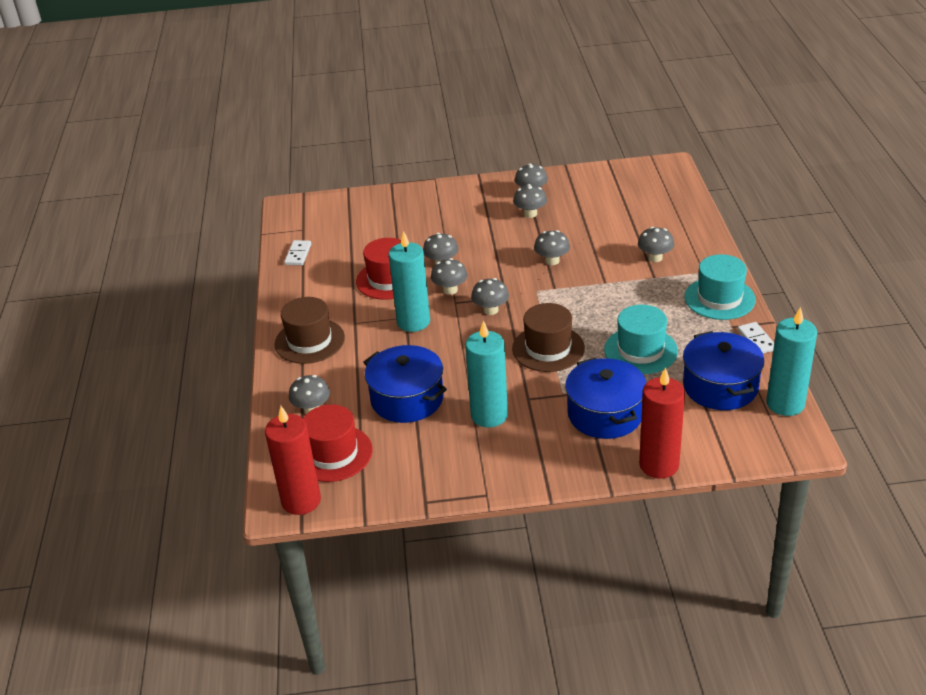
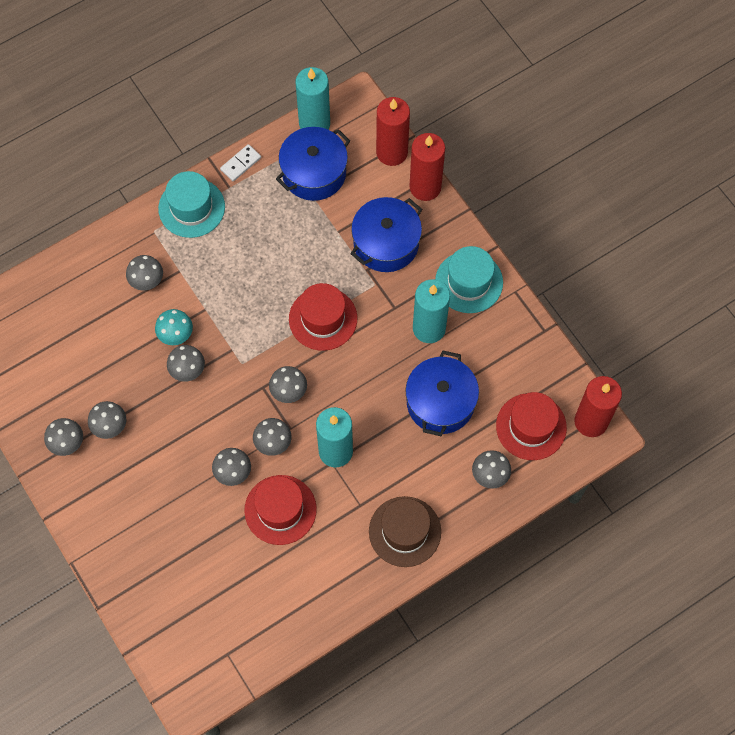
camera: 120 degrees left, 30 degrees up
white domino [284,240,311,265] -> none
brown hat [512,303,585,372] -> red hat [289,283,357,351]
turquoise hat [604,304,678,374] -> turquoise hat moved to [435,246,503,313]
none -> turquoise mushroom [155,309,193,345]
none -> red candle [376,97,410,166]

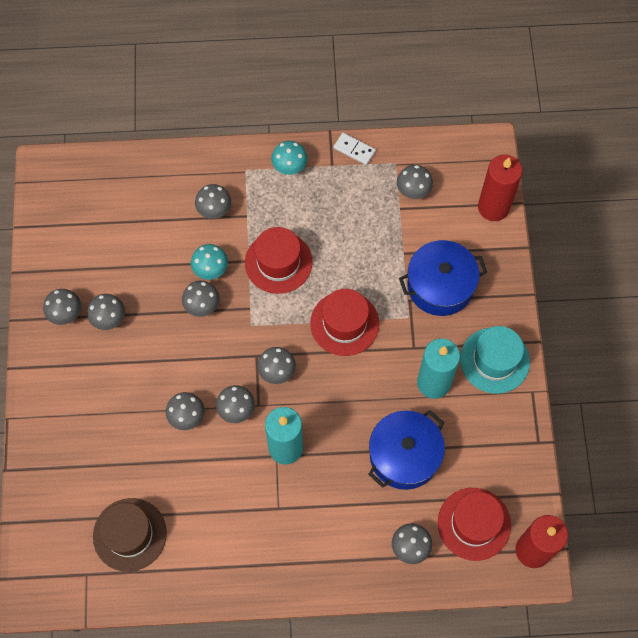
camera: 30 degrees right, 0 degrees up
turquoise hat [158,171,225,238] -> turquoise mushroom [271,141,307,175]
white domino [220,144,261,181] -> white domino turned 45 degrees clockwise [333,133,376,165]
red hat [244,475,317,545] -> red hat moved to [245,227,312,294]
blue pot [276,127,350,201] -> grey mushroom [397,165,433,199]
turquoise candle [296,67,330,129] -> none
brown hat [369,496,441,567] -> brown hat moved to [93,498,167,572]
red candle [409,133,445,201] -> none

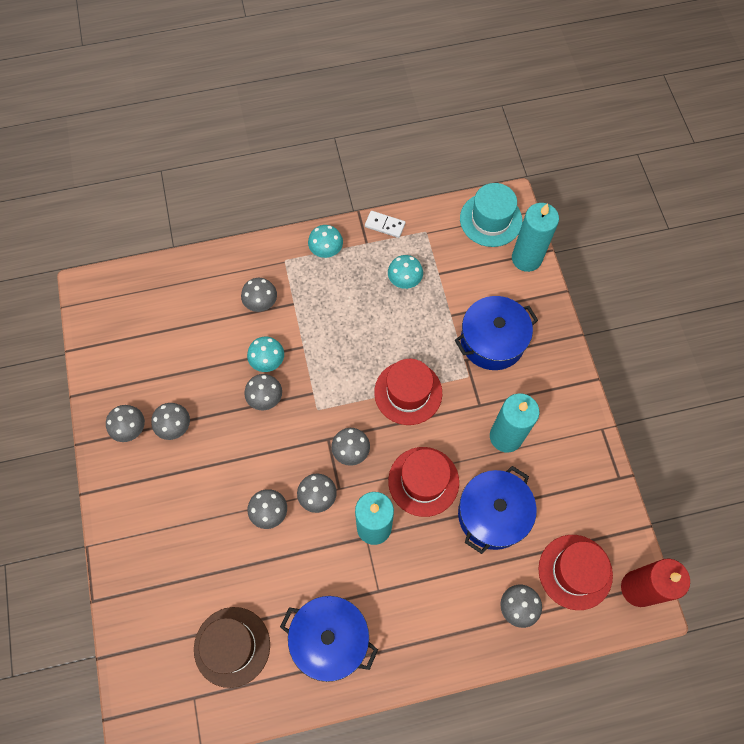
camera: 10 degrees left, 0 degrees up
red hat [245,227,312,294] -> red hat moved to [388,447,459,517]
grey mushroom [397,165,433,199] -> none
turquoise hat [460,326,530,394] -> turquoise hat moved to [460,183,522,247]
red candle [478,155,523,221] -> turquoise candle [512,203,559,272]
none -> blue pot [280,596,378,682]
none -> turquoise mushroom [388,255,423,289]

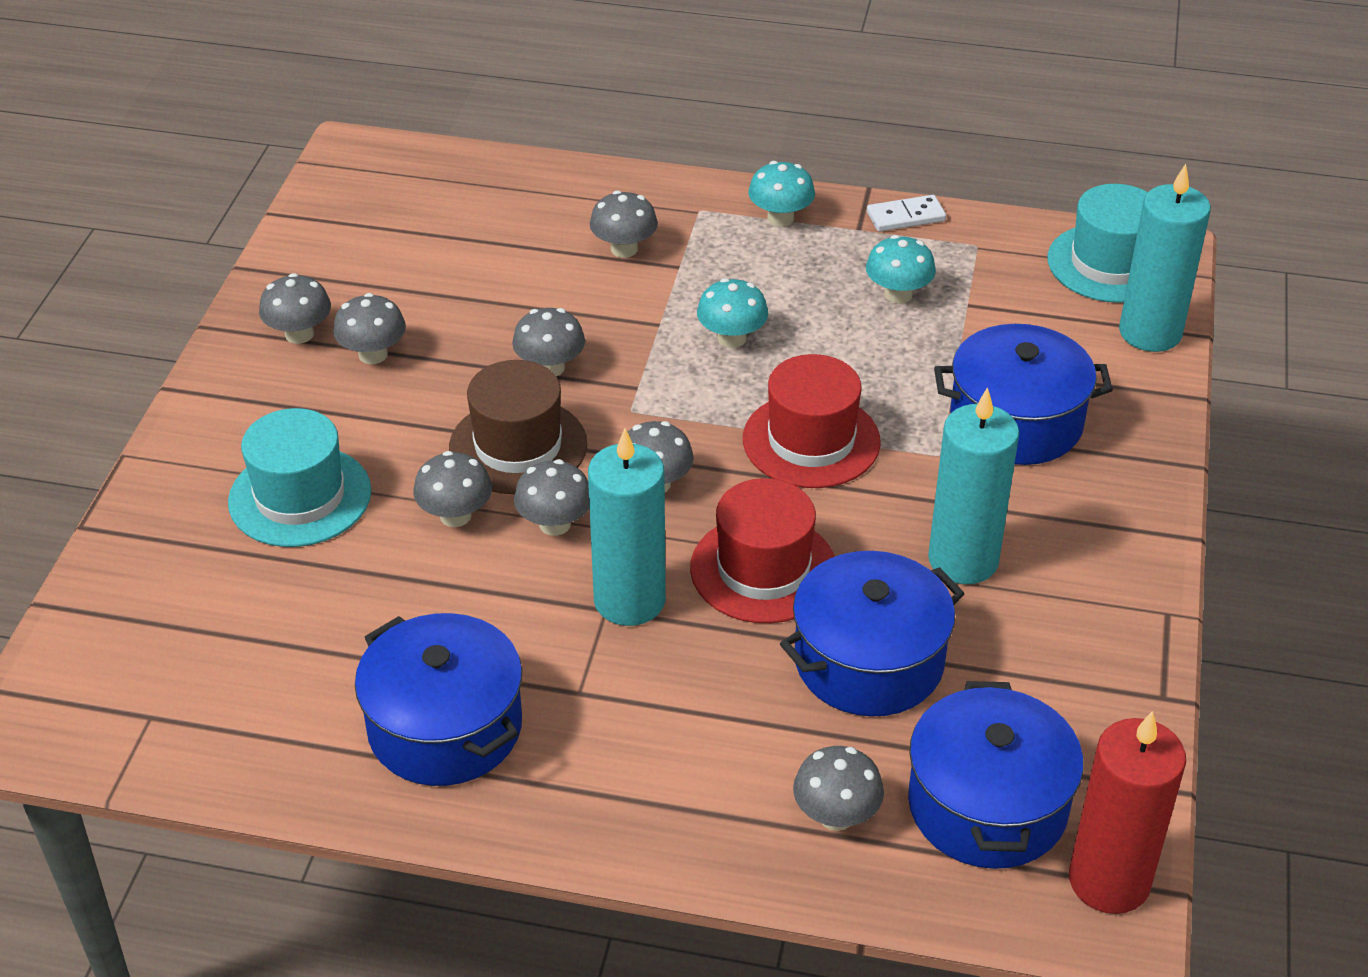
camera: 25 degrees right, 25 degrees down
brown hat [194,607,270,688] -> brown hat moved to [449,360,587,494]
turquoise mushroom [247,337,284,372] -> turquoise mushroom moved to [697,278,768,348]
white domino [365,211,405,238] -> white domino turned 60 degrees counterclockwise [867,195,946,232]
red hat [538,535,613,610] -> blue pot [908,681,1084,869]
none -> turquoise hat [228,408,371,547]

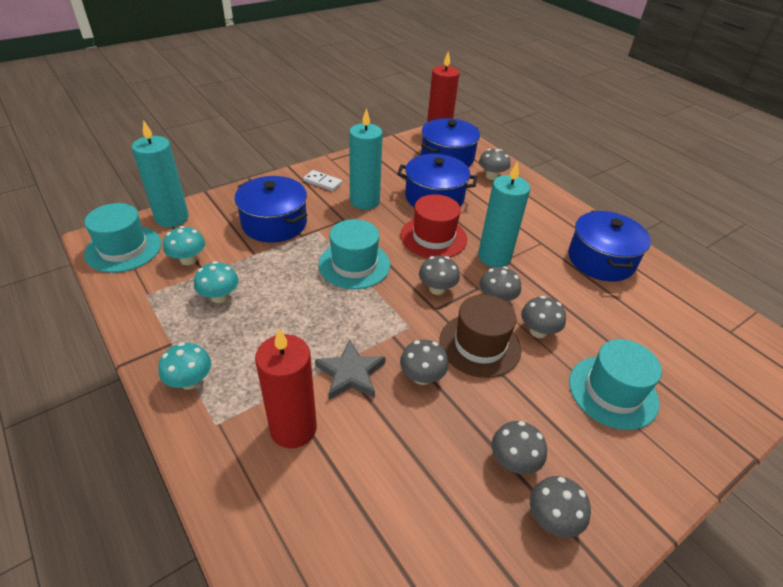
camera: 140 degrees left, 0 degrees up
grey mushroom [590,191,658,258] -> red candle [255,329,317,449]
turquoise mushroom [697,278,768,348] -> turquoise mushroom moved to [163,226,205,265]
red hat [743,354,881,488] -> turquoise hat [318,219,390,289]
white domino [867,195,946,232] -> white domino moved to [303,170,342,191]
none -> grey star [315,339,386,400]

